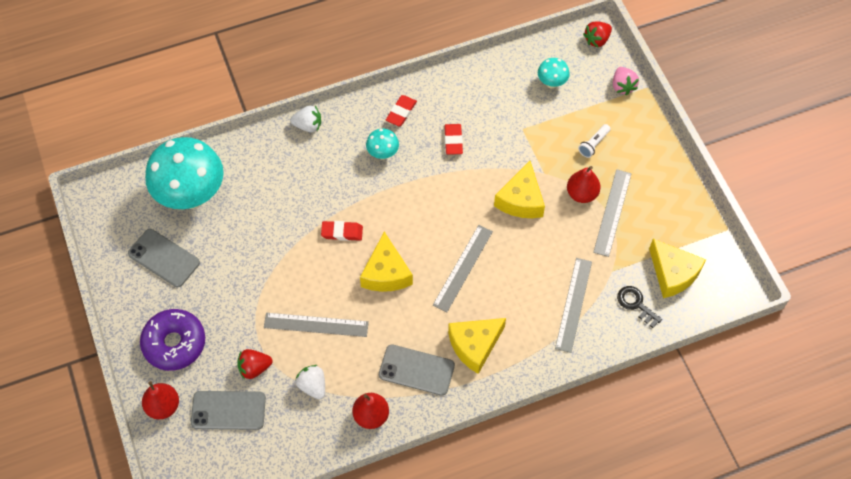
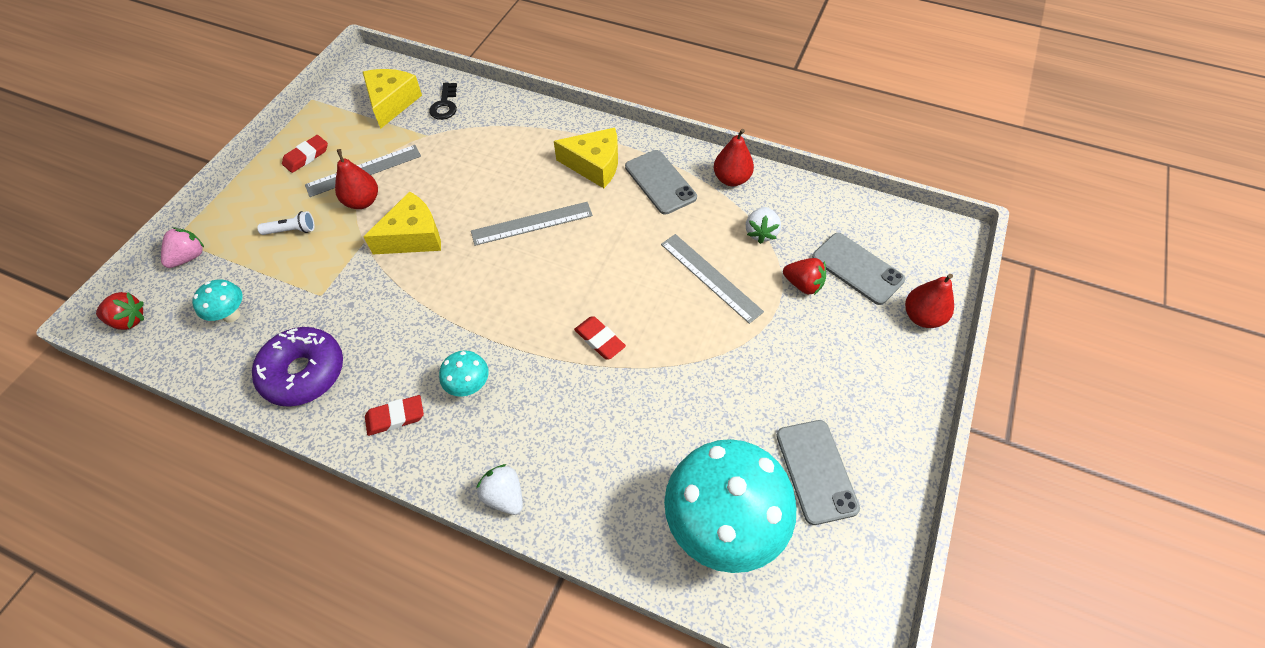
camera: 135 degrees left, 5 degrees down
purple donut [140,309,205,371] -> purple donut moved to [252,327,343,407]
yellow cheese [360,232,413,292] -> none
red eraser [444,124,463,155] -> red eraser moved to [282,135,328,173]
grey ruler [555,258,592,353] -> none

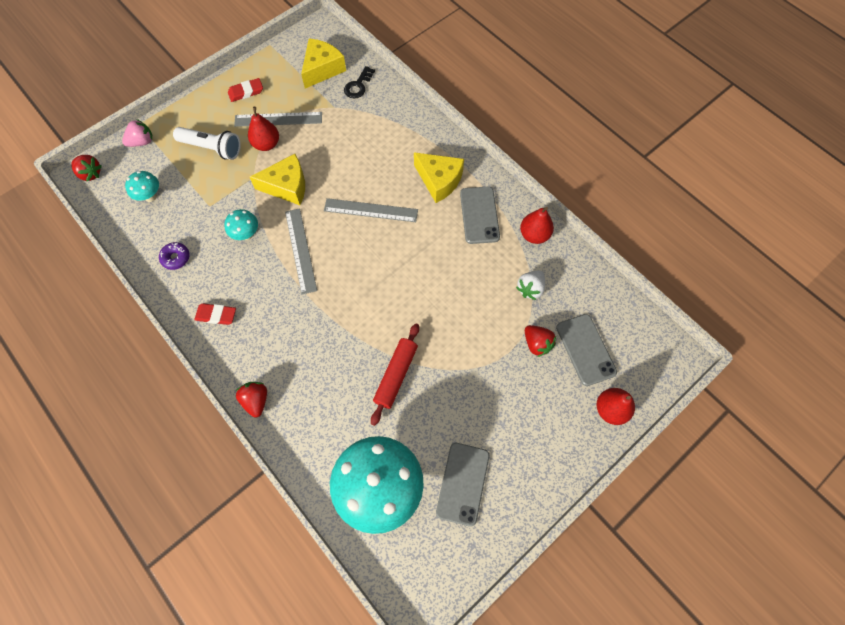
camera: 25 degrees right, 10 degrees up
purple donut [252,327,343,407] -> purple donut [159,242,189,270], size x0.50
white flashlight [257,211,315,235] -> white flashlight [173,127,241,160], size x1.74
turquoise mushroom [439,350,489,397] -> turquoise mushroom moved to [225,209,258,240]
white strawberry [476,464,523,515] -> red strawberry [236,382,267,418]
red eraser [574,316,626,359] -> none
grey ruler [661,234,764,324] -> grey ruler moved to [285,208,317,295]
none -> red rolling pin [371,323,419,426]

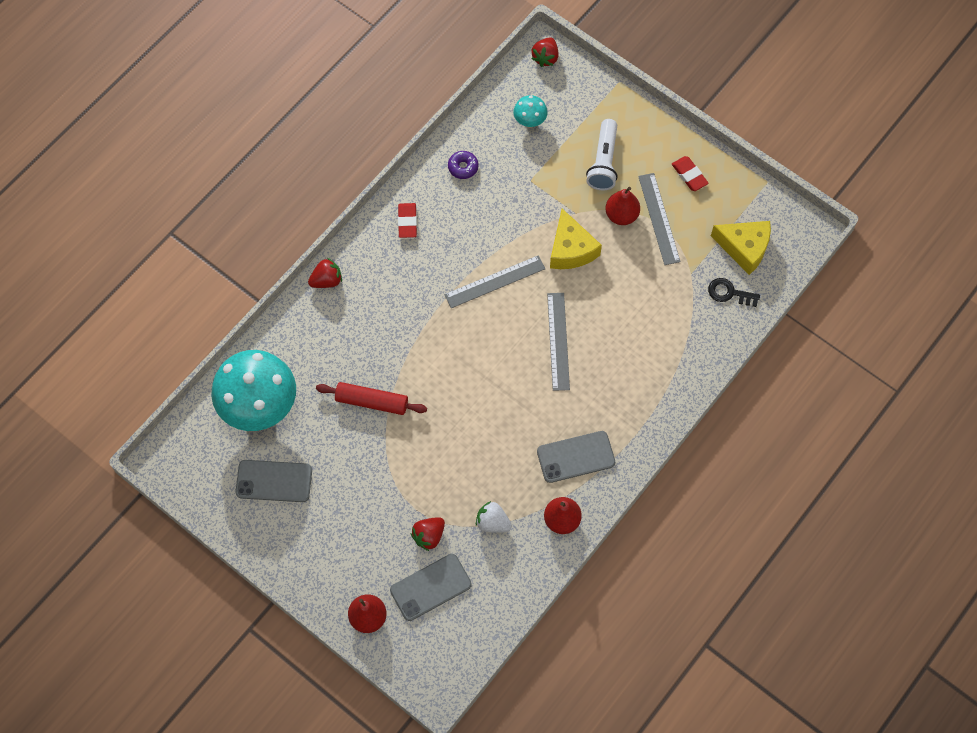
camera: 80 degrees right, 0 degrees up
pink strawberry [122,119,152,147] -> none
turquoise mushroom [225,209,258,240] -> none
yellow cheese [414,152,464,203] -> none

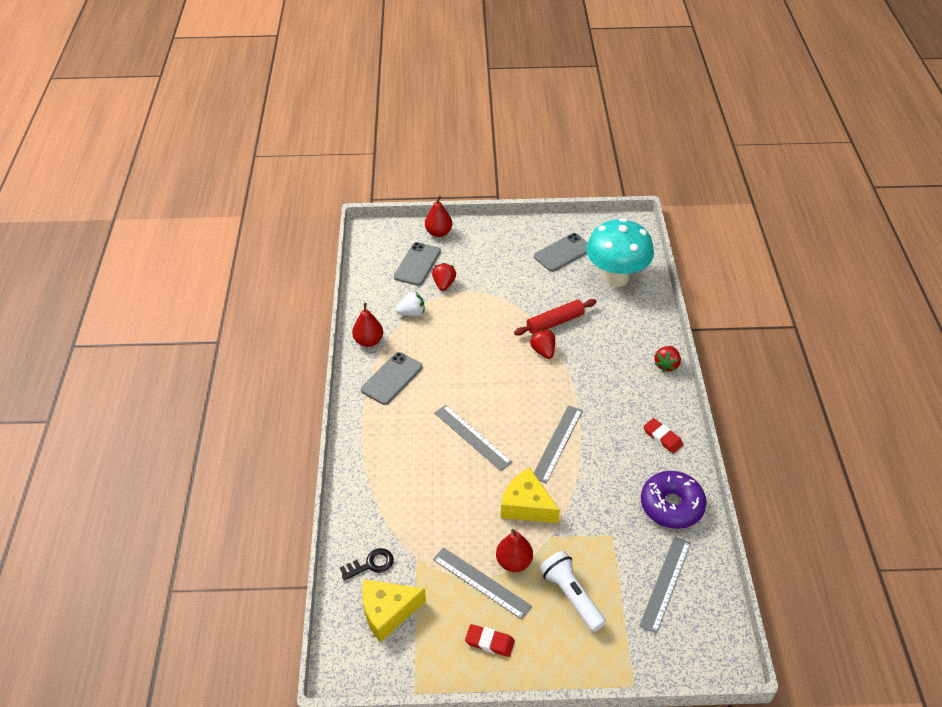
camera: 140 degrees right, 20 degrees down
purple donut [448,151,479,179] -> purple donut [641,471,707,529], size x2.02
turquoise mushroom [513,95,547,128] -> grey ruler [639,536,691,634]
red strawberry [531,37,558,67] -> red strawberry moved to [530,330,555,359]

